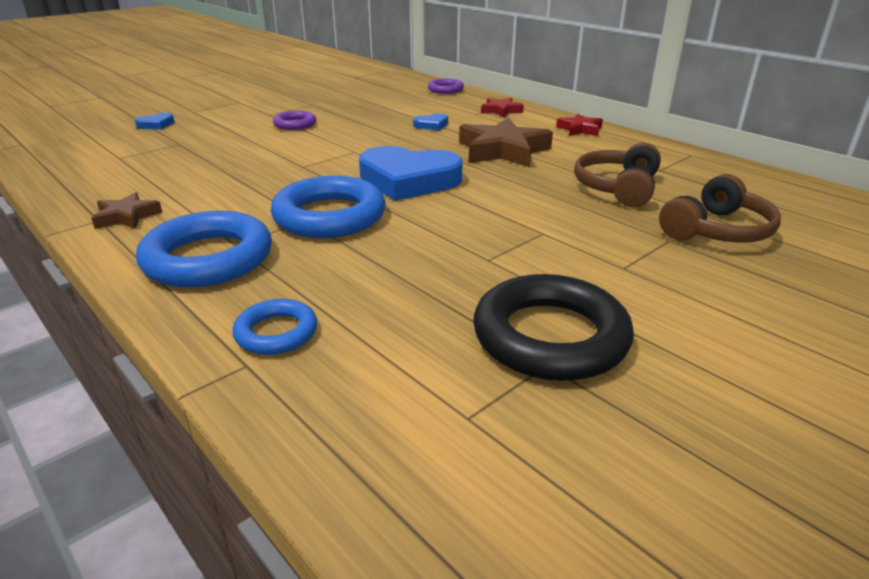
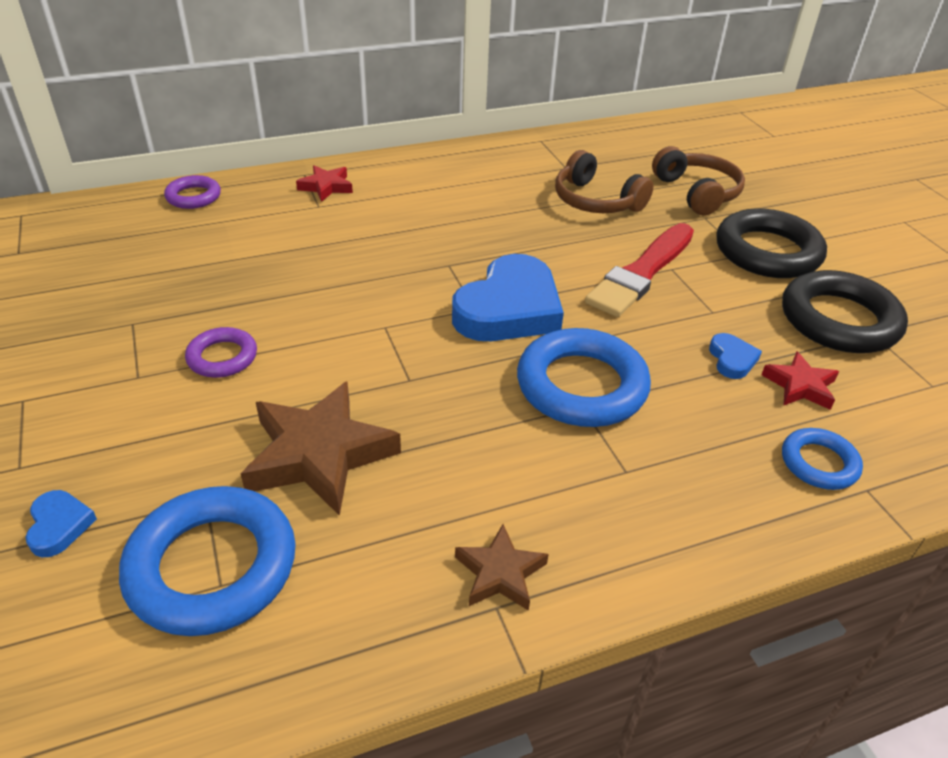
camera: 70 degrees left, 10 degrees up
blue ring [136,211,272,287] -> blue ring moved to [119,486,296,636]
blue heart [413,113,448,130] -> blue heart moved to [709,333,762,379]
brown star [459,117,553,167] -> brown star moved to [241,381,401,516]
red star [556,114,603,136] -> red star moved to [761,351,839,410]
none -> red brush [585,223,694,317]
none -> black ring [716,208,827,278]

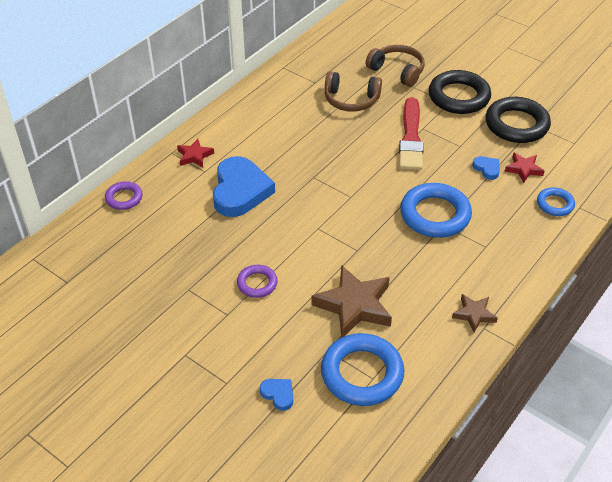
camera: 30 degrees left, 5 degrees up
blue heart [452,254,564,341] -> blue heart moved to [213,156,275,217]

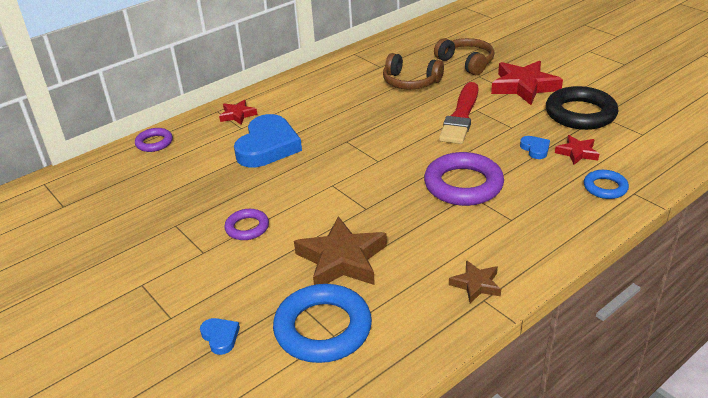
camera: 15 degrees right, 10 degrees down
blue ring [400,183,472,238] -> purple ring [424,152,504,206]
black ring [429,70,491,114] -> red star [491,61,563,105]

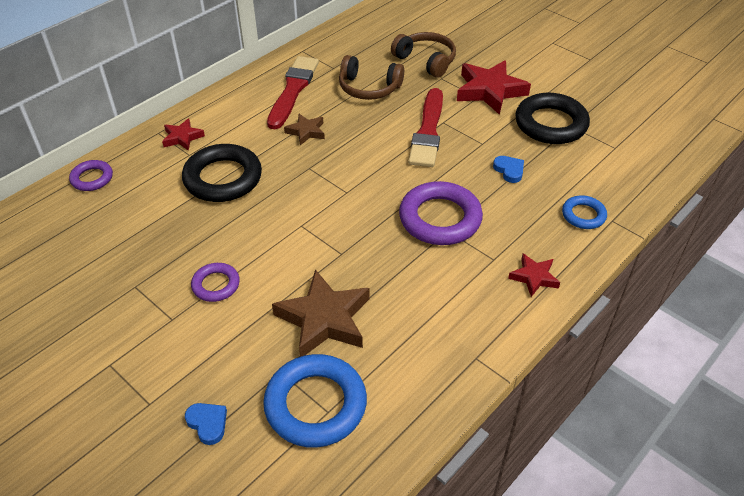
camera: 10 degrees left, 10 degrees up
blue heart [234,114,302,167] -> black ring [182,144,262,202]
brown star [449,260,501,303] -> brown star moved to [284,114,325,146]
red star [555,135,599,165] -> red star moved to [508,254,560,297]
none -> red brush [267,56,319,129]

